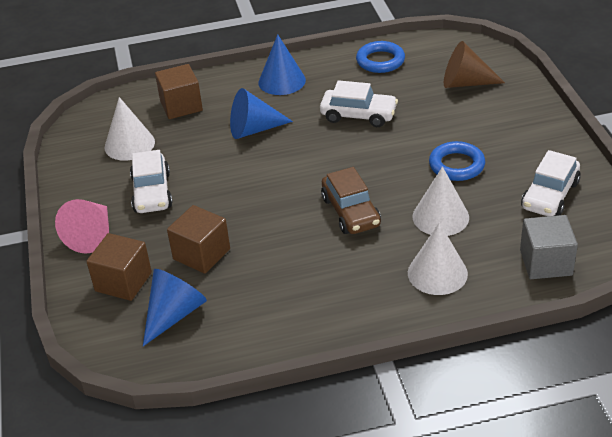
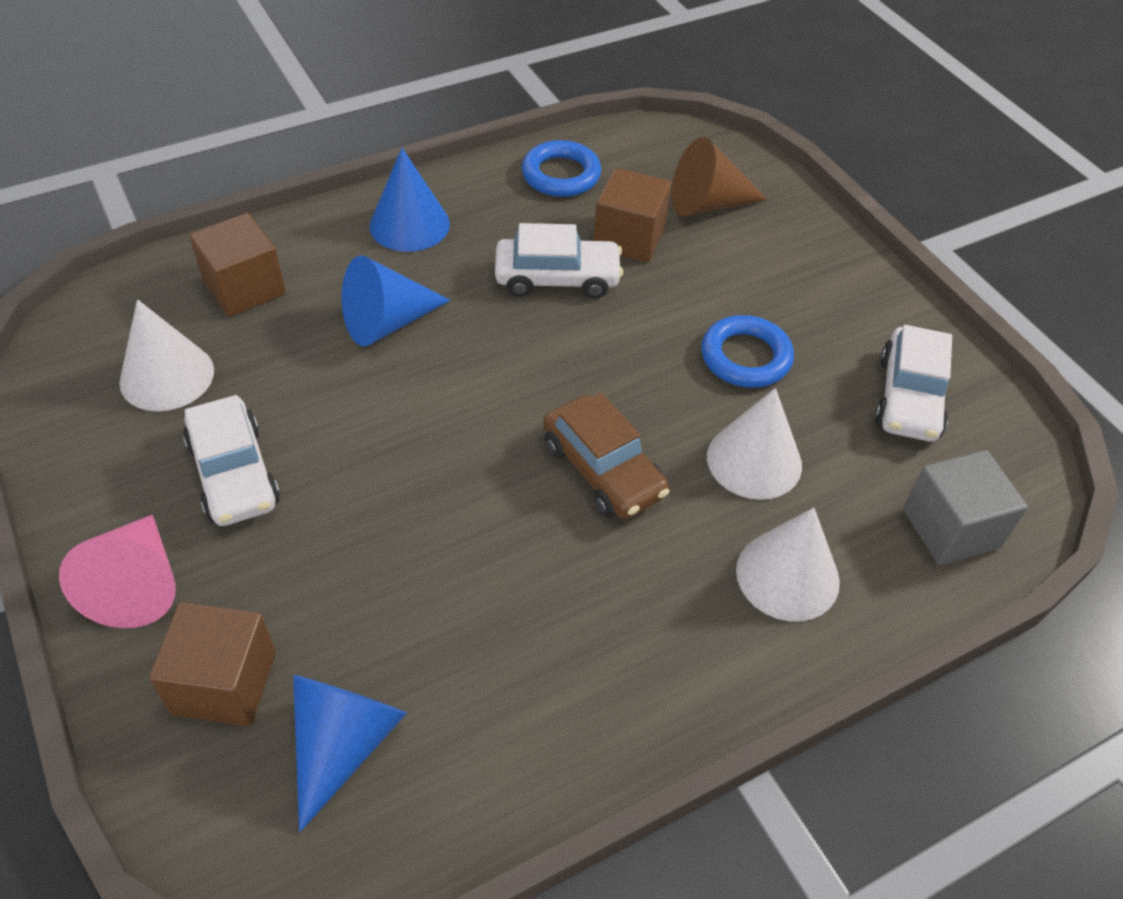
camera: 20 degrees left, 10 degrees up
brown cube [167,205,230,274] -> brown cube moved to [594,168,671,263]

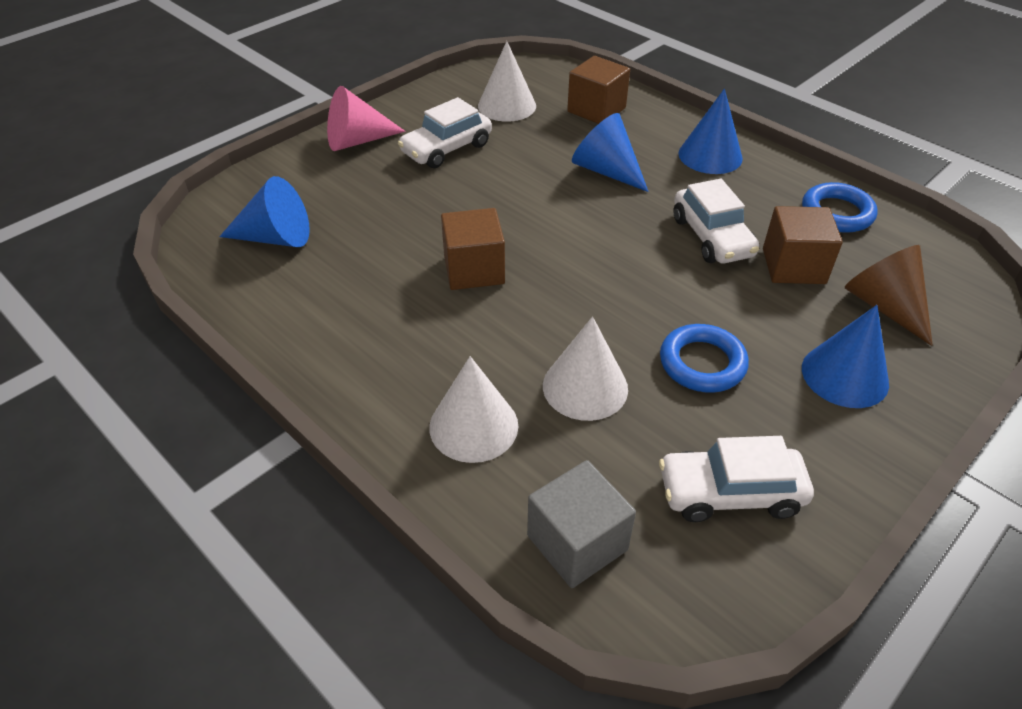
camera: 75 degrees right, 5 degrees down
brown cube [149,602,276,726] -> brown cube moved to [441,208,505,290]
brown car [543,392,670,519] -> none
none -> blue cone [802,305,889,408]

